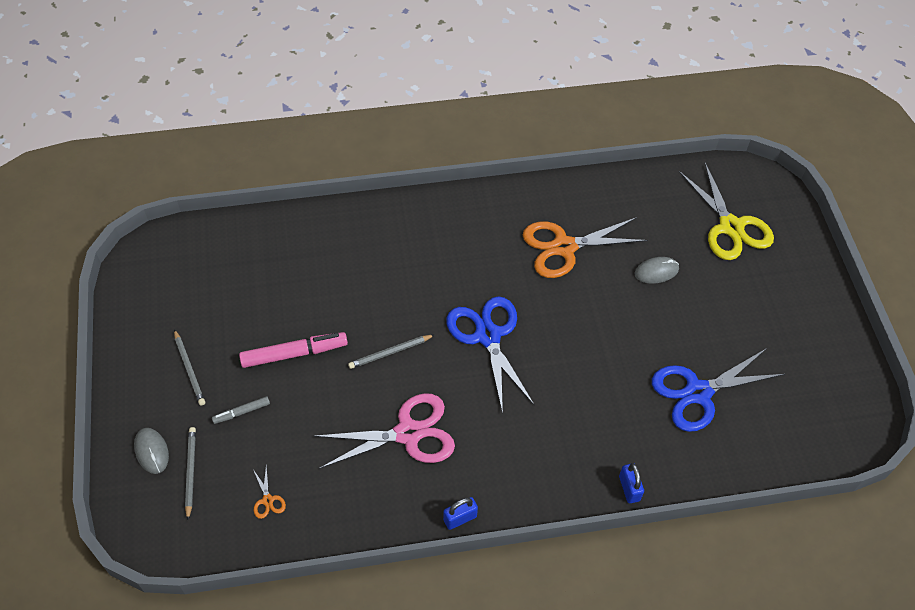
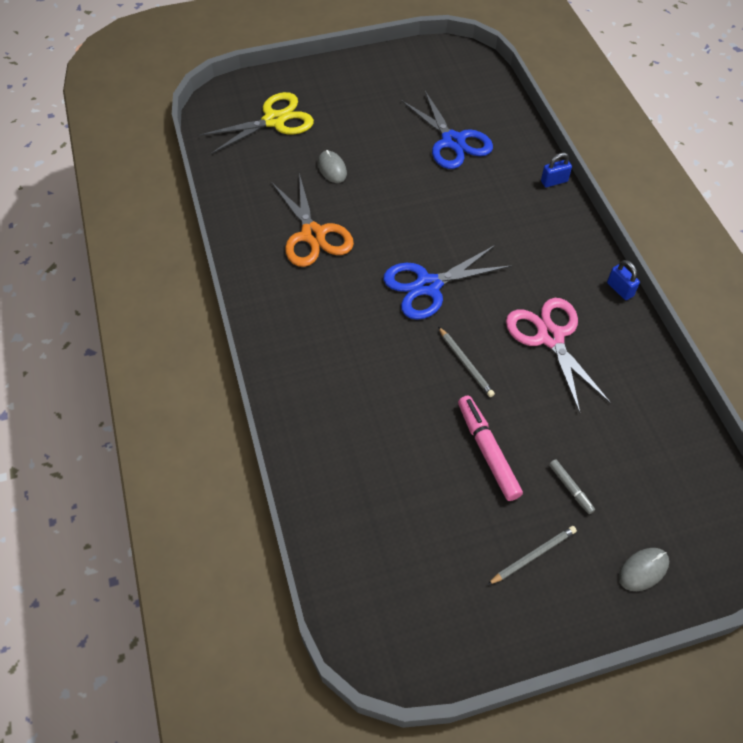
camera: 95 degrees left, 0 degrees up
grey pencil [185,427,196,520] -> none
orange scissors [253,466,286,519] -> none

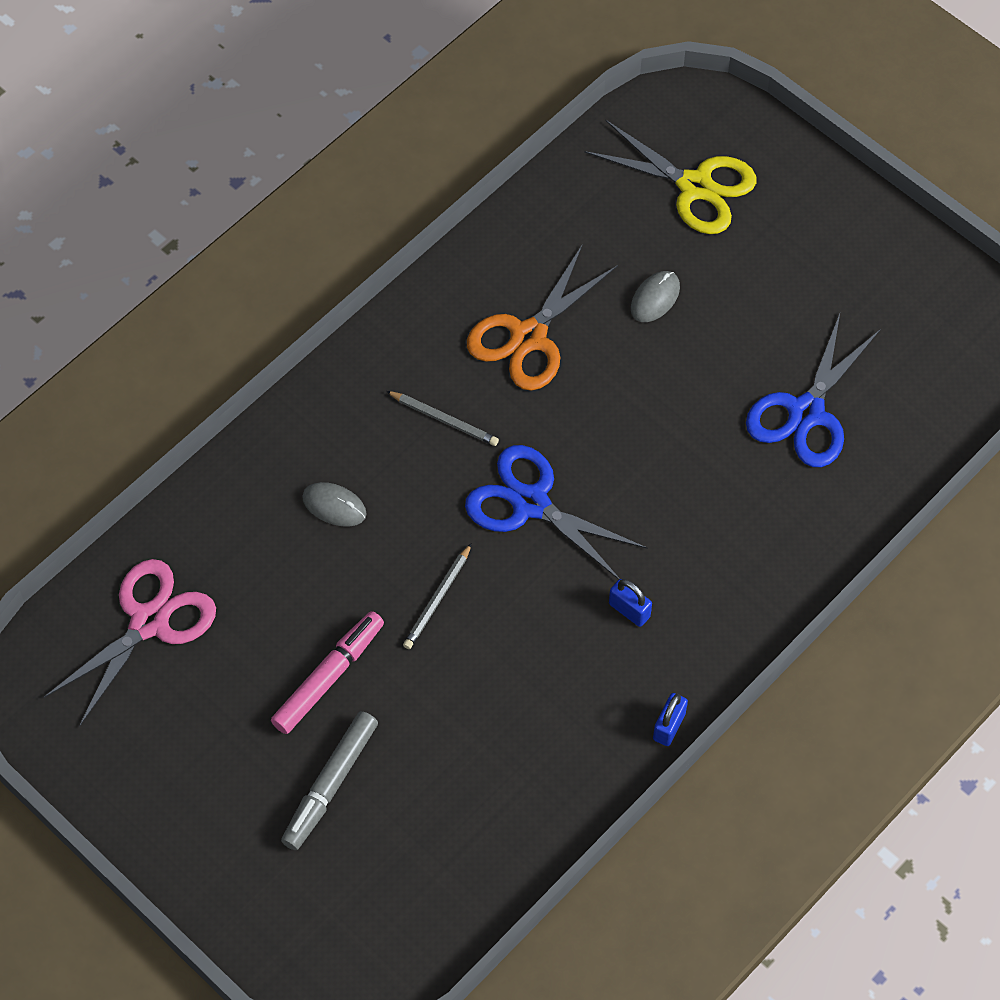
camera: 60 degrees right, 5 degrees up
grey pencil [487,526,577,585] -> grey pencil moved to [386,391,499,446]
pink scissors [506,298,611,413] -> pink scissors moved to [44,559,216,727]
blue padlock [541,153,572,187] -> blue padlock moved to [609,579,652,627]
grey marker [549,459,595,514] -> grey marker [281,711,378,850], size x1.89
grey mouse [619,548,669,591] -> grey mouse moved to [302,482,366,527]

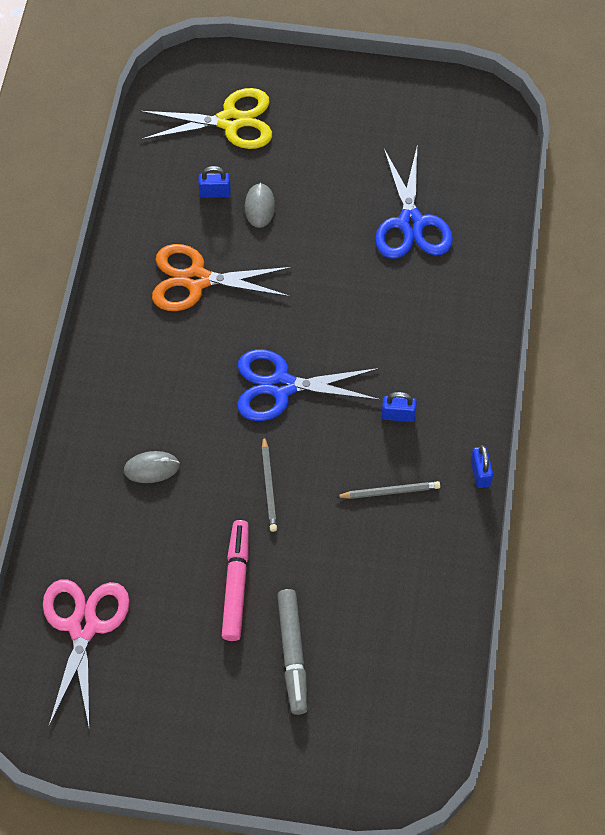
camera: 35 degrees left, 0 degrees up
grey pencil [386,391,499,446] -> grey pencil moved to [335,481,440,499]
orange scissors [467,244,618,391] -> orange scissors turned 90 degrees clockwise [152,244,292,311]
none -> blue padlock [198,166,231,198]

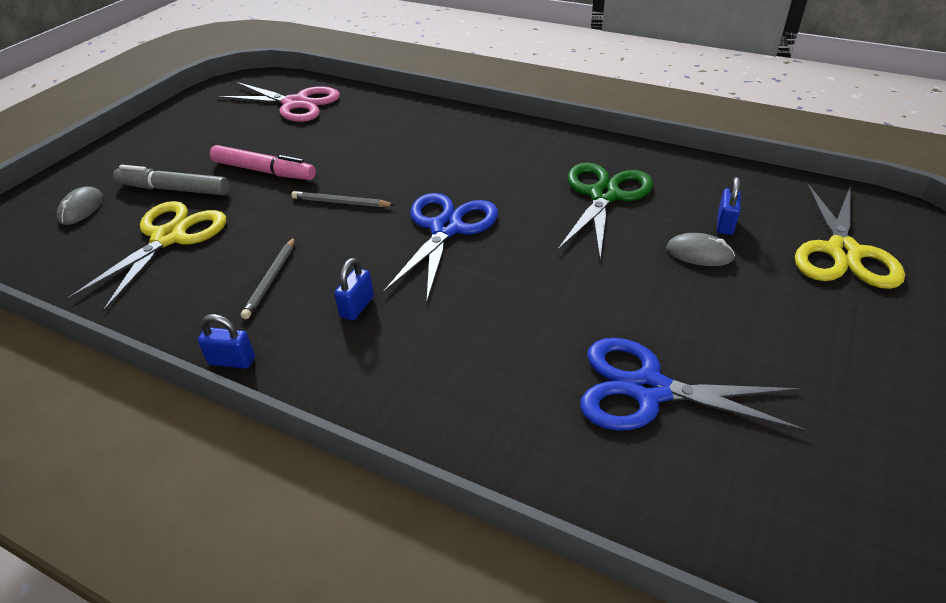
camera: 110 degrees right, 20 degrees down
grey mouse [124,451,180,483] -> grey mouse moved to [57,186,103,225]
orange scissors [152,244,292,311] -> green scissors [557,163,653,259]
none -> yellow scissors [67,201,226,312]

